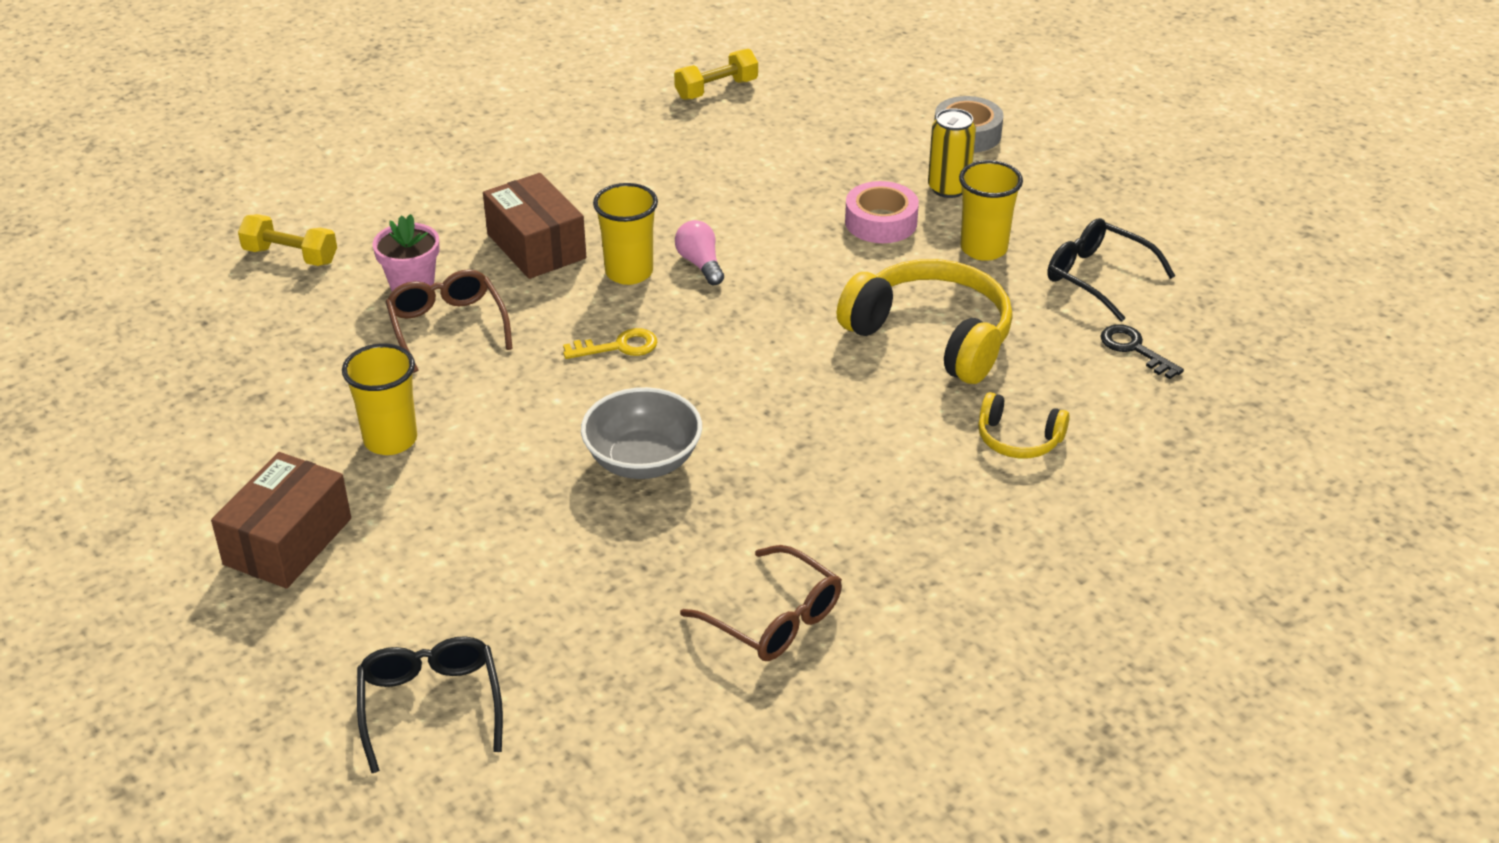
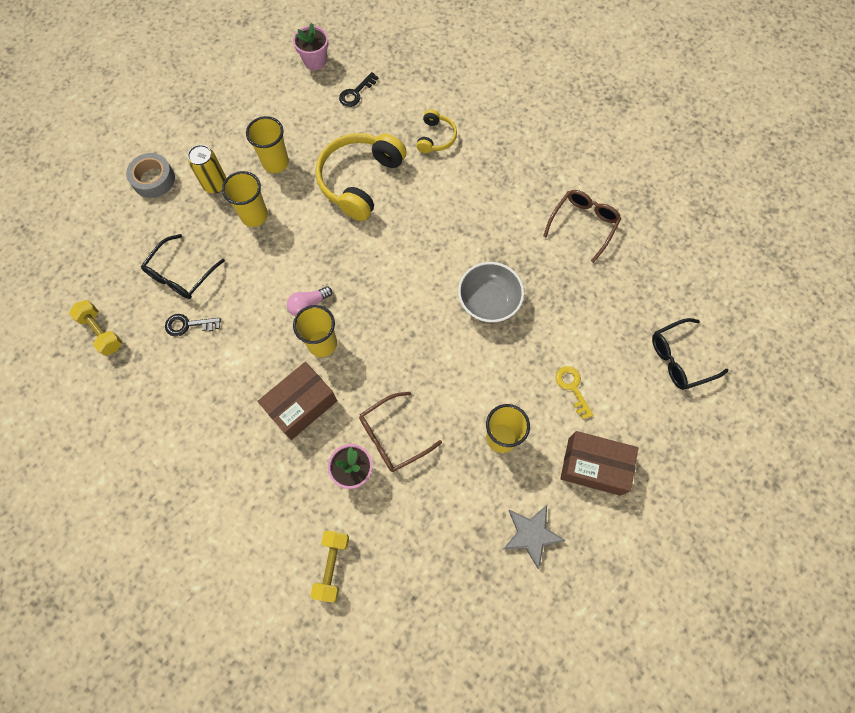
camera: 100 degrees left, 30 degrees up
yellow key [563,328,658,359] -> yellow key moved to [556,366,594,419]
pink tape [845,181,919,243] -> yellow cup [222,171,268,227]
black glasses [1048,218,1175,322] -> black glasses moved to [141,234,225,299]
none -> black key [165,314,221,337]
none -> pink flower pot [293,23,328,70]
none -> grey star [504,505,566,569]

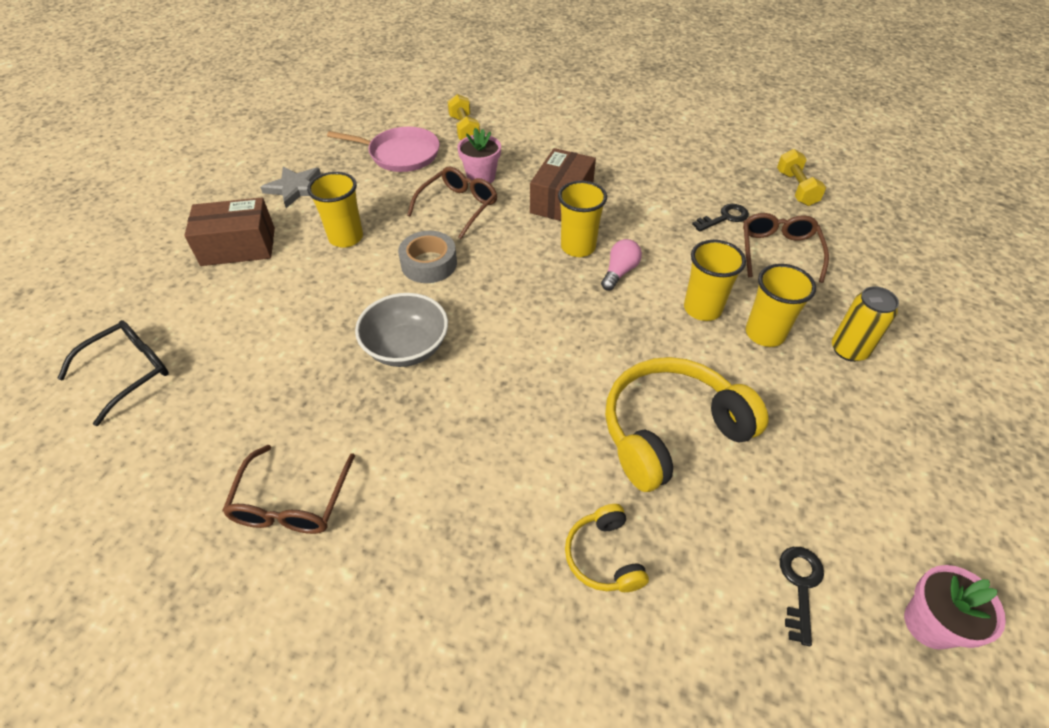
camera: 155 degrees right, 20 degrees down
yellow dumbbell [69,300,122,356] -> yellow dumbbell turned 60 degrees clockwise [777,149,826,206]
grey tape [126,153,175,198] -> grey tape moved to [398,231,457,283]
black glasses [141,234,225,299] -> brown glasses [743,213,829,283]
yellow cup [246,116,289,173] -> yellow cup moved to [684,240,746,321]
yellow headphones [315,133,407,221] -> yellow headphones turned 120 degrees counterclockwise [605,357,768,492]
yellow key [556,366,594,419] -> none
none -> pink pan [327,127,440,172]

